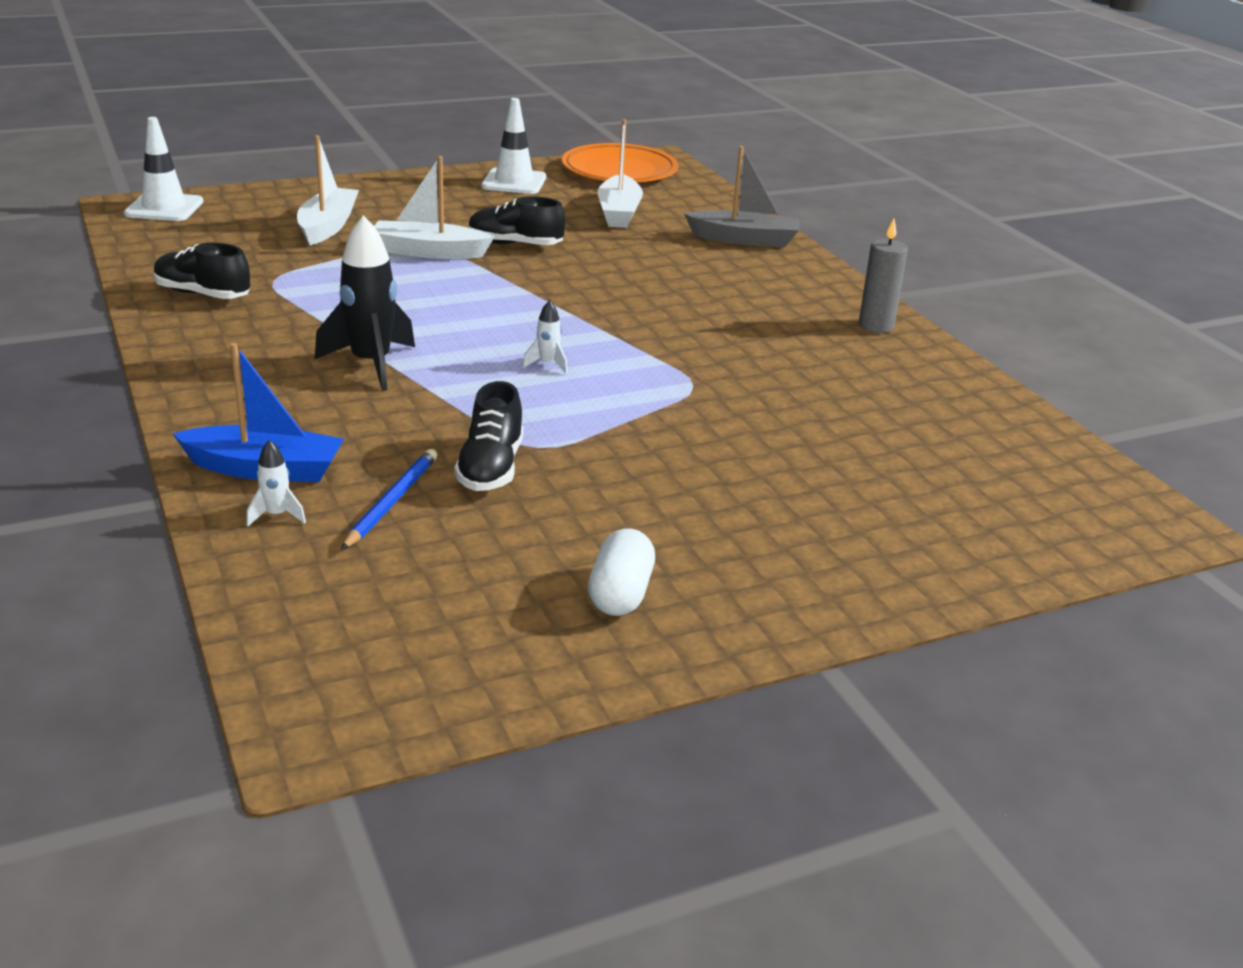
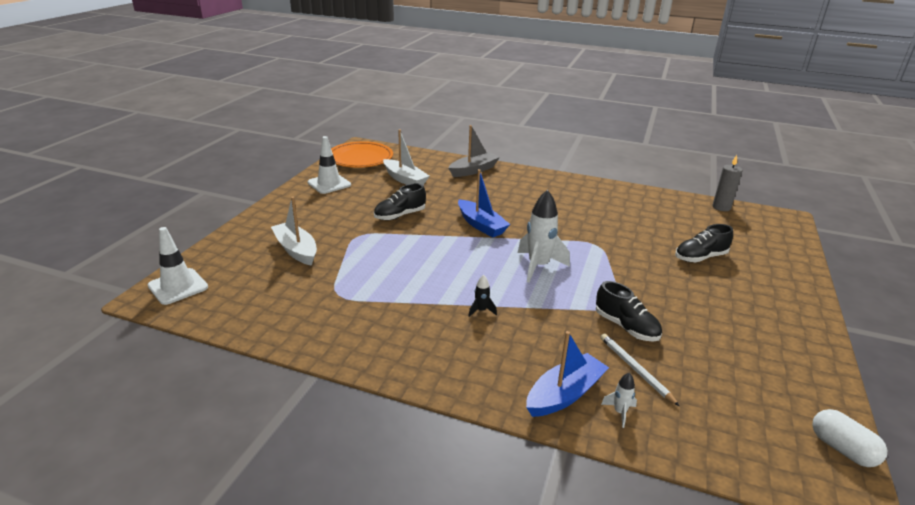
camera: 45 degrees left, 0 degrees up
black shoe [154,243,250,299] -> black shoe moved to [675,224,733,262]
black rocket [315,215,415,391] -> black rocket [468,275,497,317], size x0.46
blue pencil [341,449,437,550] -> white pencil [600,333,679,406]
white boat [374,156,494,259] -> none
white rocket [522,300,568,374] -> white rocket [518,190,570,283], size x2.18
white capsule [588,528,655,616] -> white capsule moved to [812,409,887,467]
grey candle [859,219,908,333] -> grey candle moved to [713,155,743,211]
none -> blue boat [458,169,510,237]

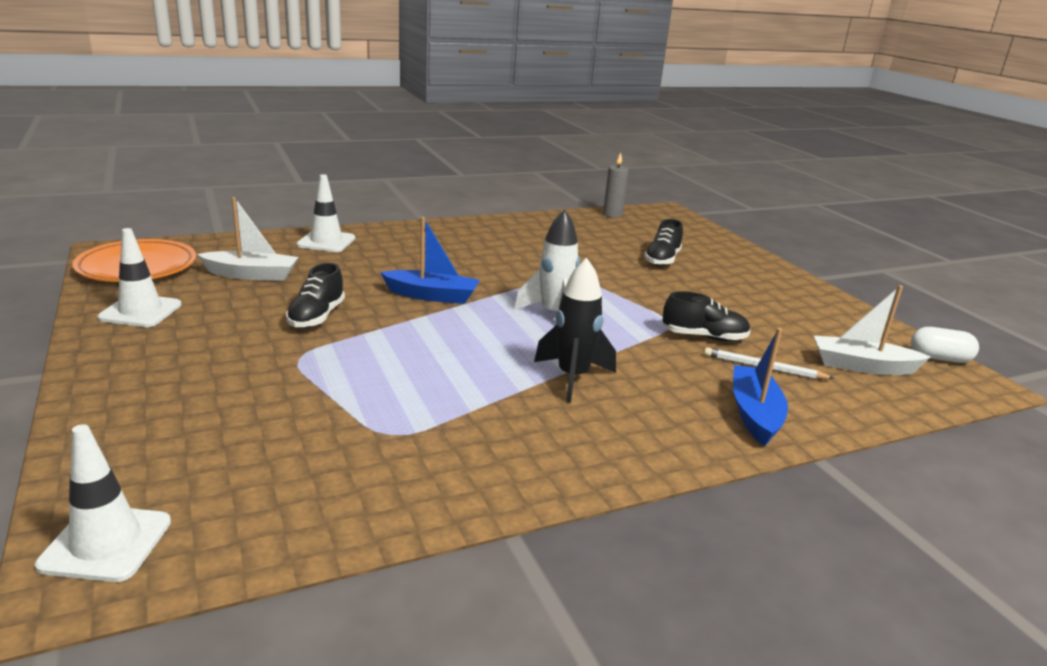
camera: 45 degrees left, 5 degrees down
white boat [271,197,317,266] -> white boat moved to [814,285,930,375]
grey boat [448,125,500,177] -> white traffic cone [297,174,355,252]
black rocket [468,275,497,317] -> black rocket [534,258,616,403], size x2.18
white rocket [601,373,637,428] -> none

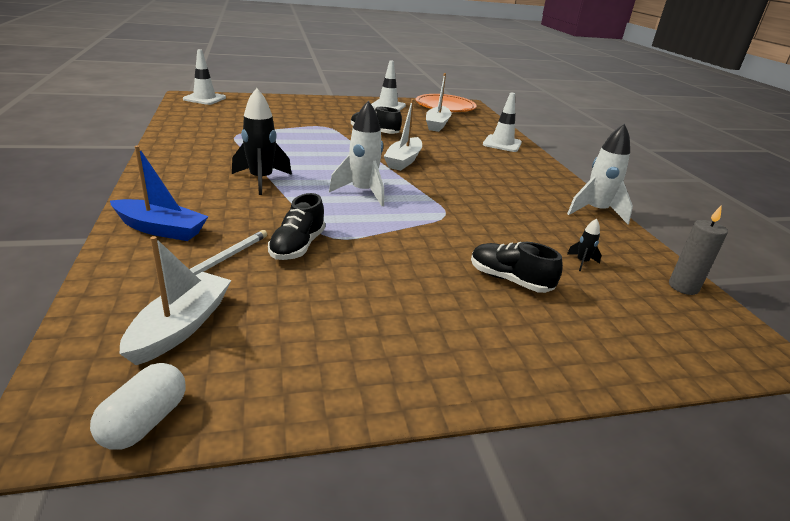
camera: 100 degrees right, 5 degrees up
blue boat [380,217,480,304] -> white boat [384,99,422,171]
none -> white rocket [567,123,633,224]
none -> black rocket [567,218,601,272]

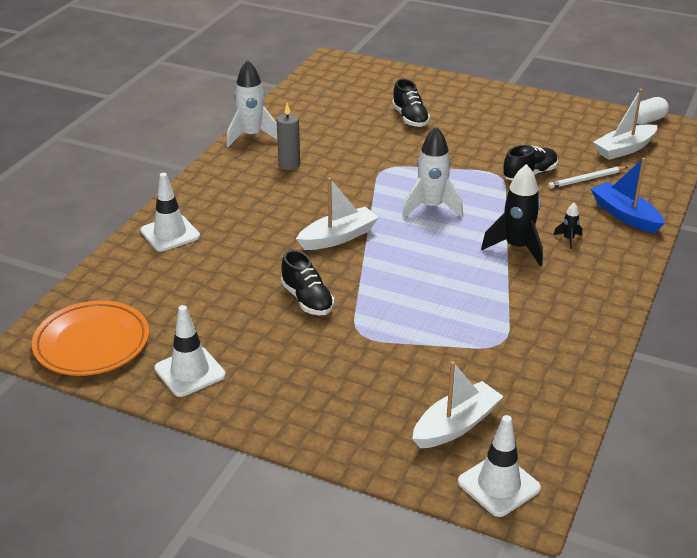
camera: 140 degrees left, 5 degrees up
white boat [426,73,451,132] -> white boat moved to [412,361,504,448]
black rocket [567,218,601,272] -> black rocket moved to [553,203,582,249]
grey candle [669,205,728,295] -> grey candle moved to [277,103,300,170]

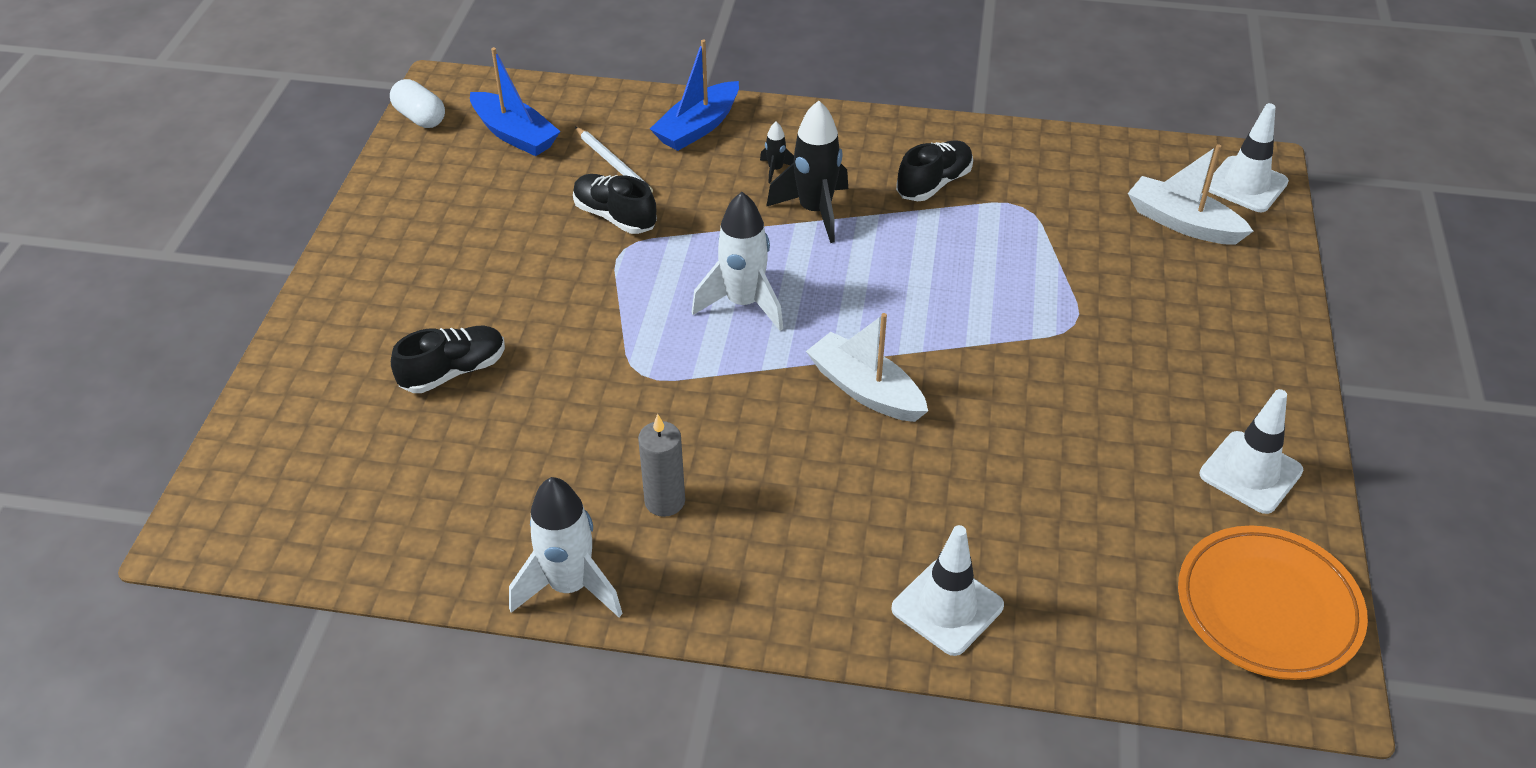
camera: 105 degrees left, 10 degrees up
black shoe [281,250,334,315] -> black shoe moved to [896,140,973,201]
white boat [593,89,658,160] -> blue boat [470,47,561,156]

